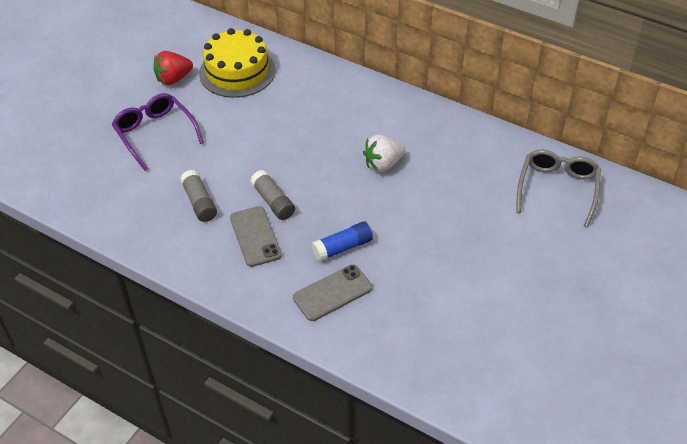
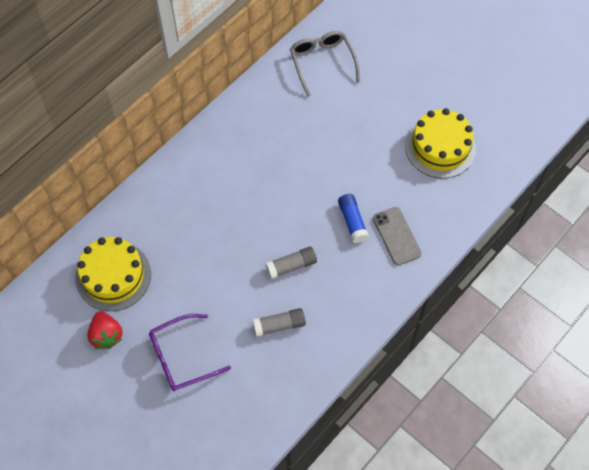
camera: 80 degrees left, 15 degrees up
grey phone [230,206,282,267] -> none
white strawberry [363,135,405,172] -> none
grey glasses [516,149,601,227] -> grey glasses turned 45 degrees clockwise [290,31,360,97]
none -> yellow cake [405,108,476,178]

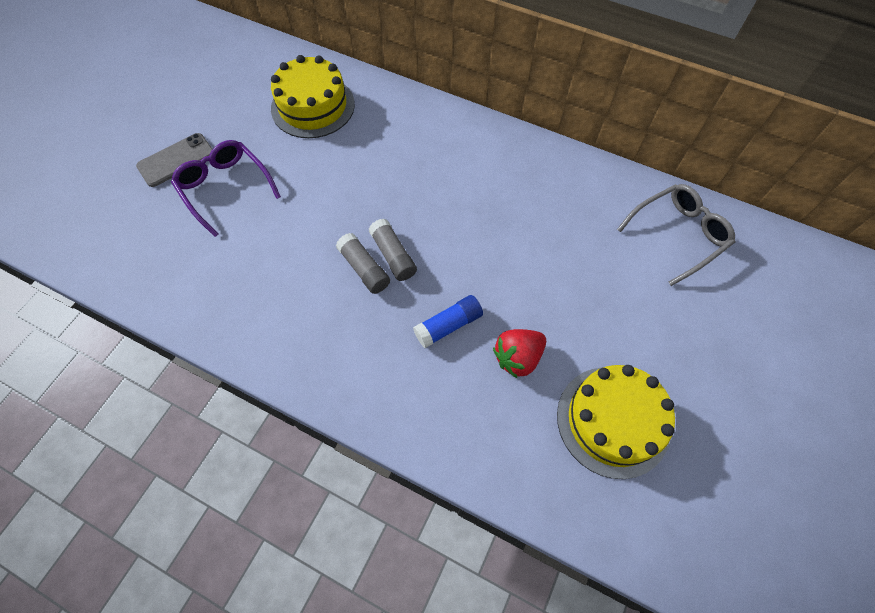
camera: 75 degrees right, 0 degrees up
red strawberry [87,311,123,349] -> red strawberry moved to [493,329,546,378]
grey glue stick [253,308,306,337] -> grey glue stick moved to [369,219,417,281]
grey phone [373,207,421,265] -> grey phone moved to [136,133,212,187]

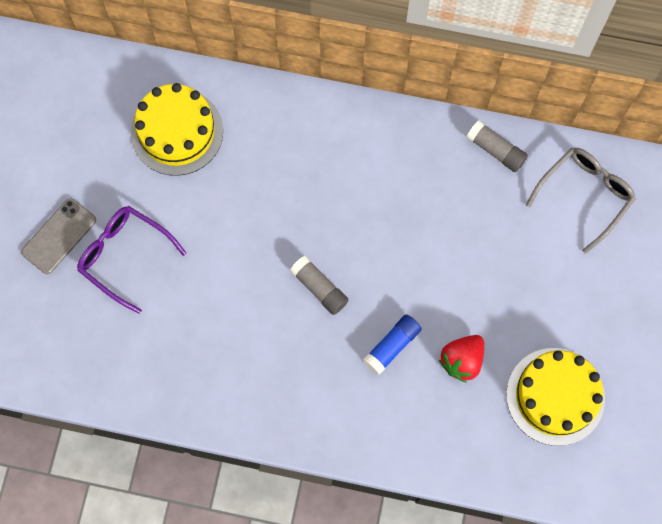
camera: 15 degrees left, 10 degrees up
grey glue stick [336,233,390,294] -> grey glue stick moved to [467,120,528,172]

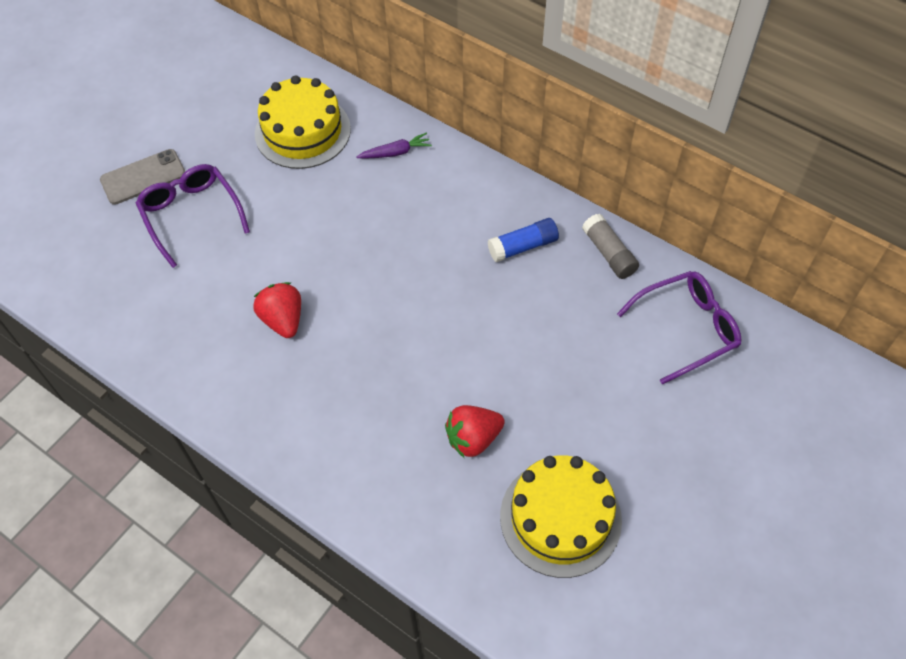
camera: 25 degrees right, 15 degrees down
grey glue stick [290,256,349,315] -> none
blue glue stick [363,314,422,375] -> blue glue stick moved to [488,218,559,262]
grey glasses [526,148,636,254] -> purple glasses [617,271,741,384]
none -> red strawberry [253,282,301,338]
none -> purple carrot [356,133,432,159]

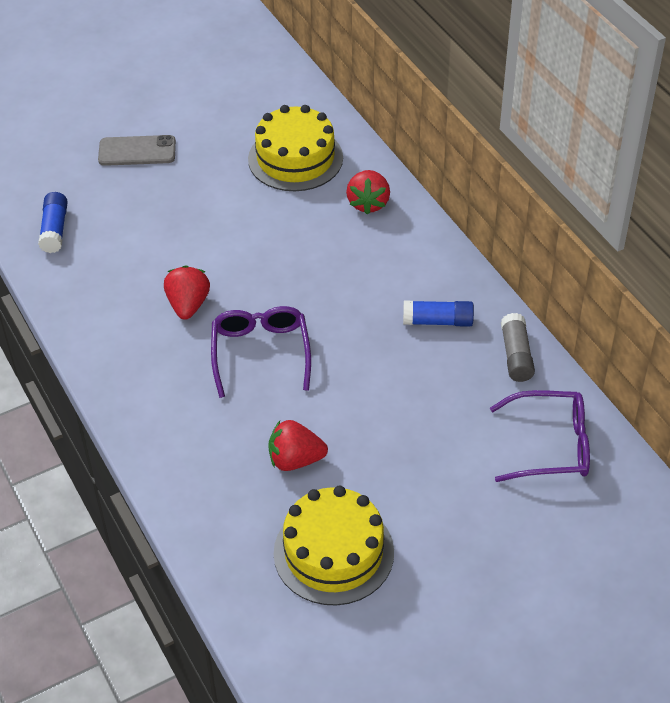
camera: 25 degrees right, 10 degrees down
purple glasses [136,164,250,268] -> purple glasses moved to [211,306,311,398]
purple carrot [356,133,432,159] -> red strawberry [346,170,390,215]
none -> blue glue stick [38,192,68,253]

